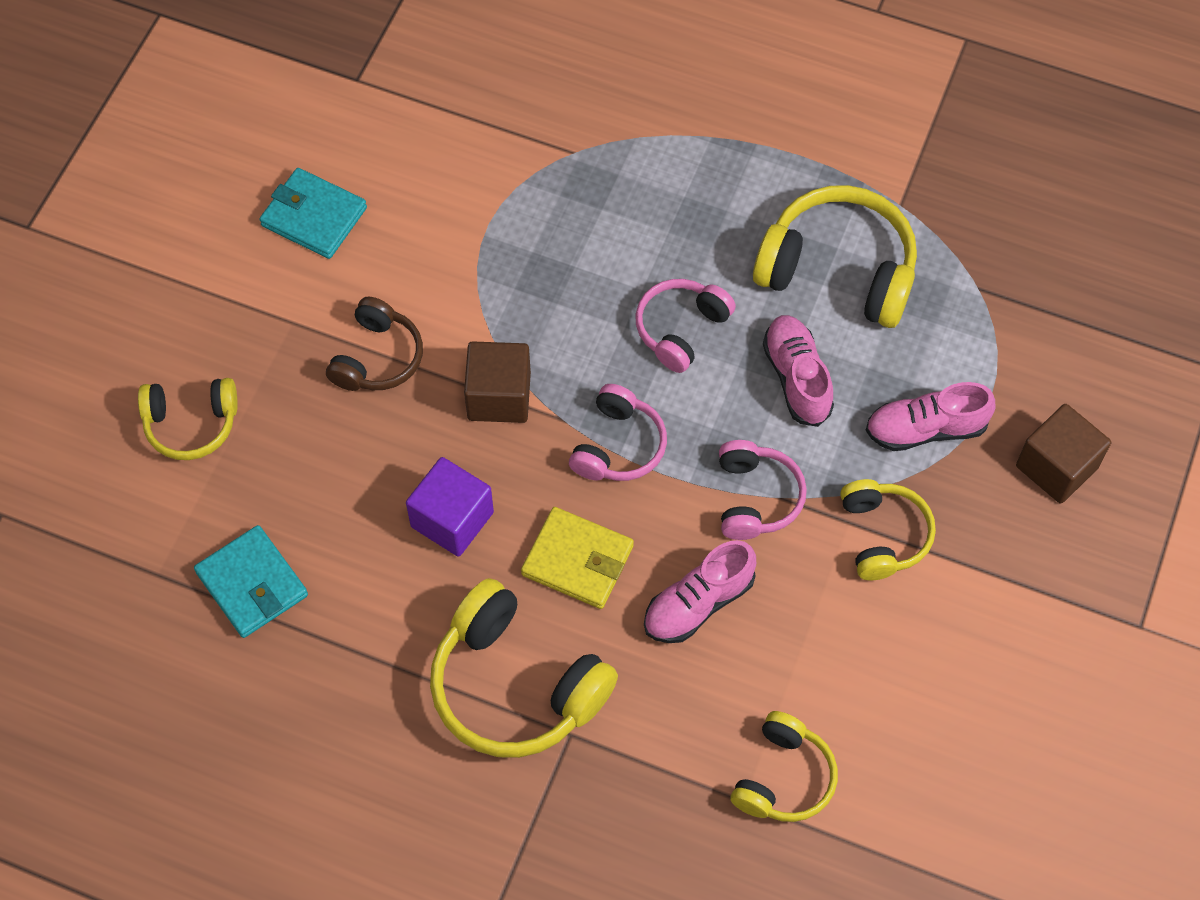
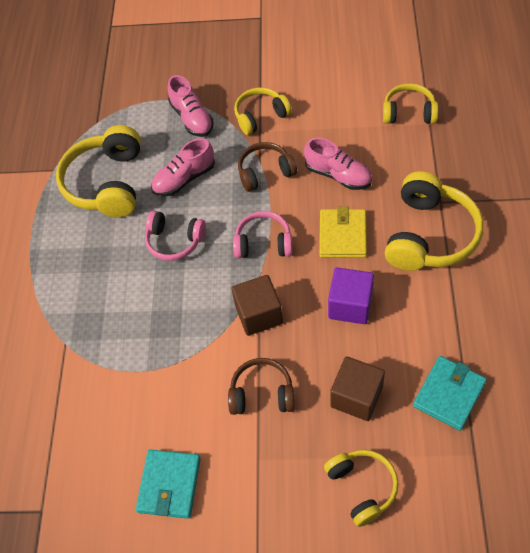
camera: 105 degrees left, 5 degrees down
pink headphones [719,440,807,540] -> brown headphones [238,142,297,192]
brown cube [1016,404,1111,504] -> brown cube moved to [330,356,385,421]

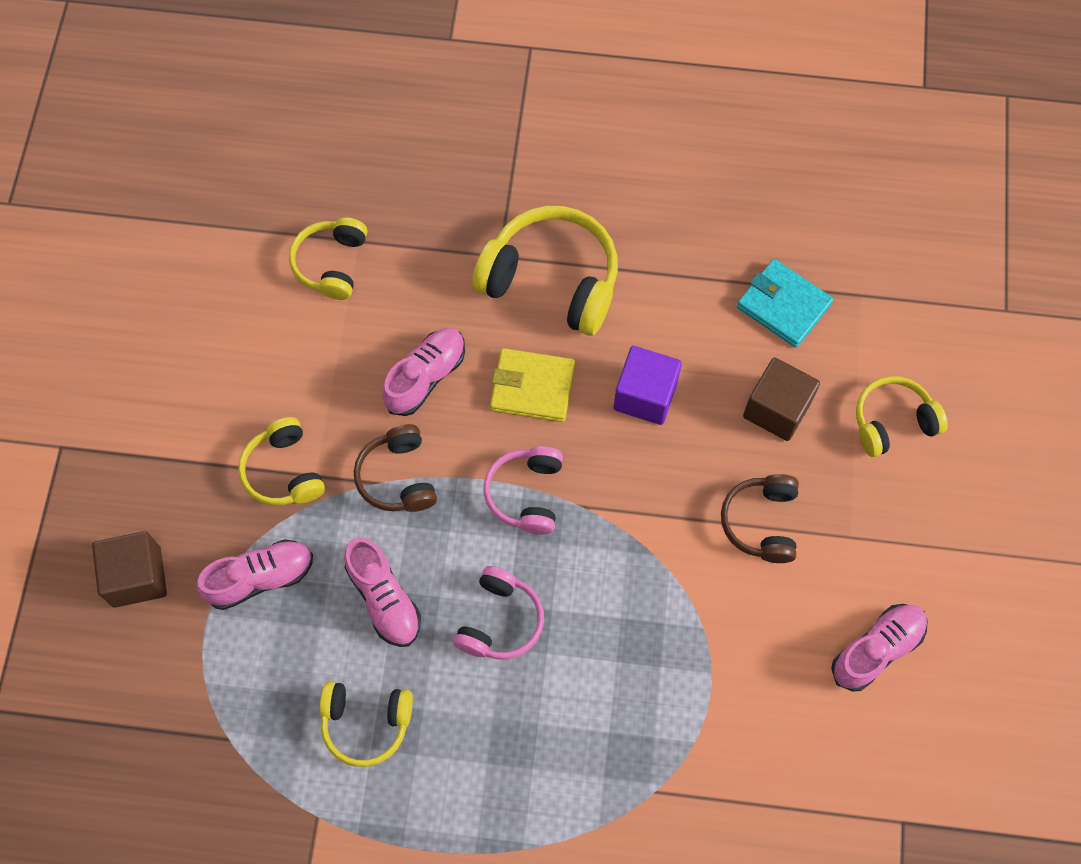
camera: 90 degrees left, 10 degrees up
yellow headphones [56,125,141,218] -> yellow headphones [319,682,413,767], size x0.60
turquoise wallet [136,450,201,519] -> pink shoe [831,604,928,692]
brown cube [231,275,283,336] -> brown cube moved to [92,531,167,608]

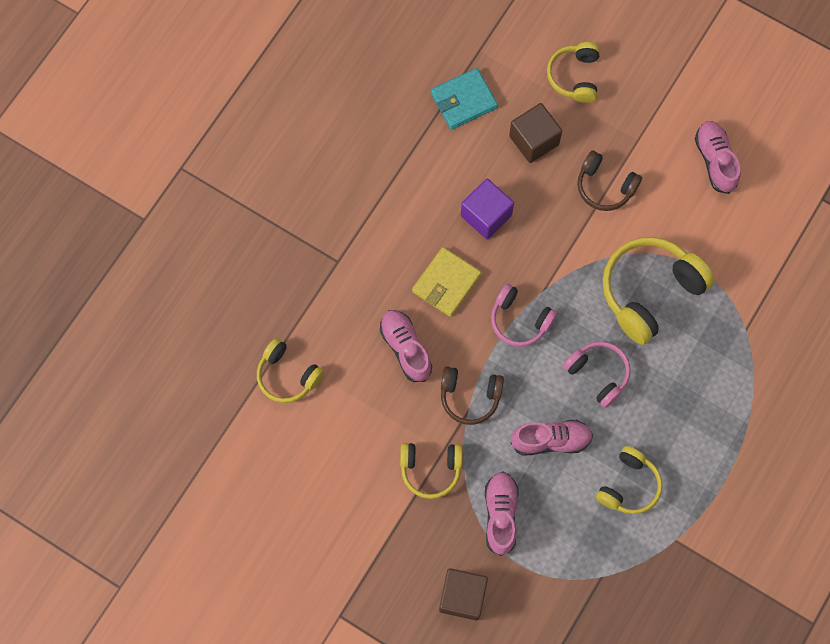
camera: 65 degrees left, 5 degrees up
yellow headphones [472,206,618,336] -> yellow headphones moved to [602,237,715,345]

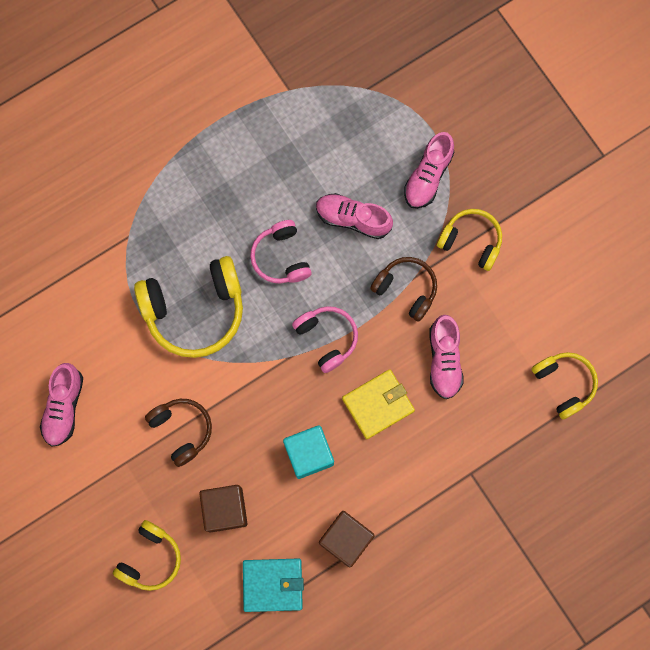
camera: 155 degrees left, 5 degrees up
brown cube [439,568,488,620] -> brown cube moved to [319,511,375,567]
purple cube [461,179,514,239] -> turquoise cube [283,425,334,479]
yellow headphones [596,446,663,514] -> none

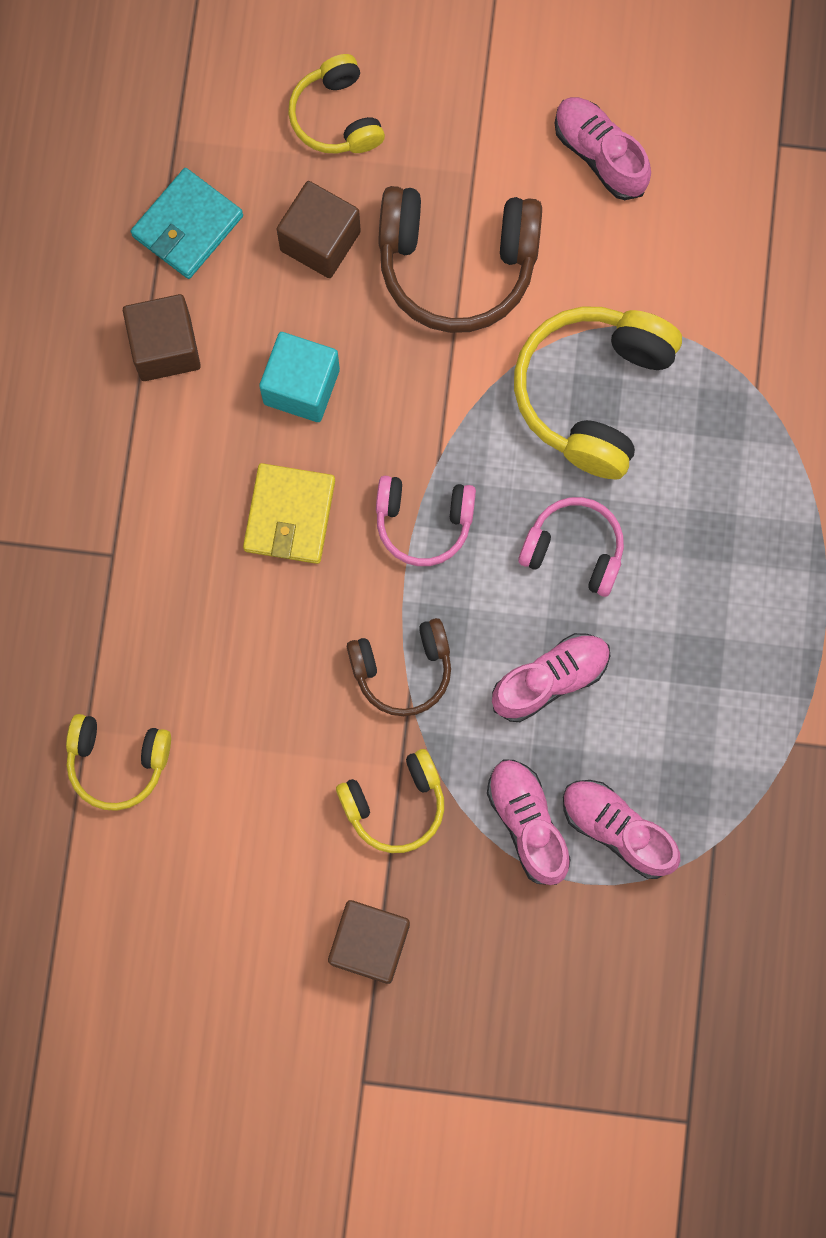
camera: 130 degrees right, 0 degrees up
brown headphones [145,399,212,467] -> brown headphones [379,186,542,333], size x1.67
pink shoe [429,315,464,399] -> pink shoe moved to [563,780,680,879]
none -> brown cube [328,900,410,984]

